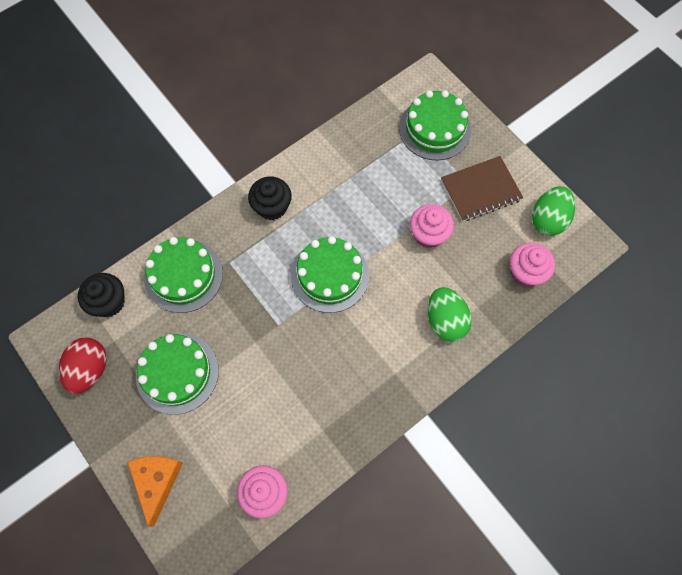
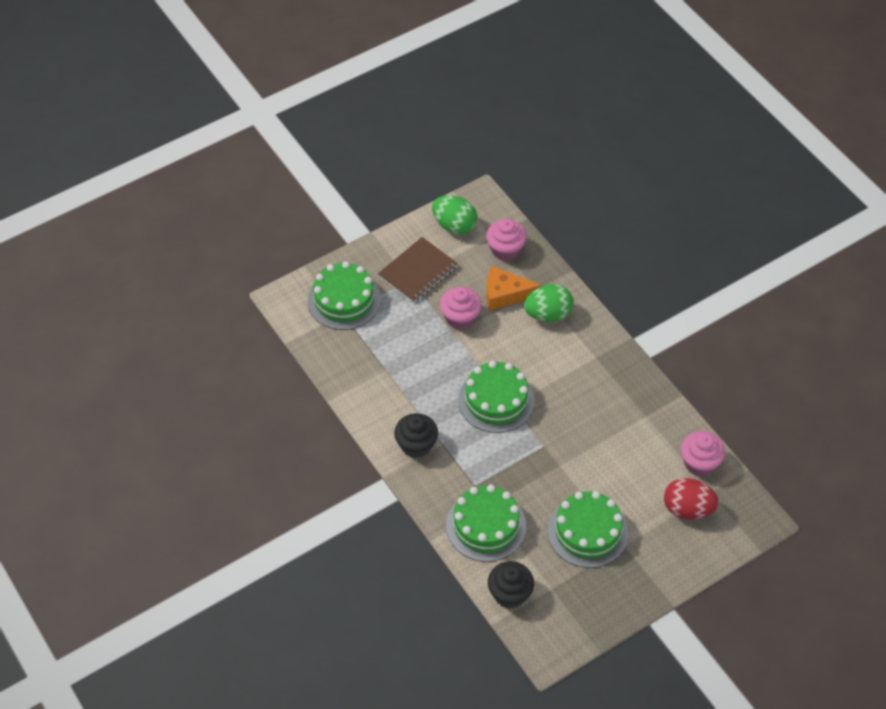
camera: 85 degrees left, 15 degrees down
red egg [59,338,107,394] -> red egg moved to [664,478,719,519]
orange cheese [127,456,183,527] -> orange cheese moved to [486,266,542,310]
brown notebook [441,156,523,222] -> brown notebook turned 60 degrees clockwise [378,237,458,303]

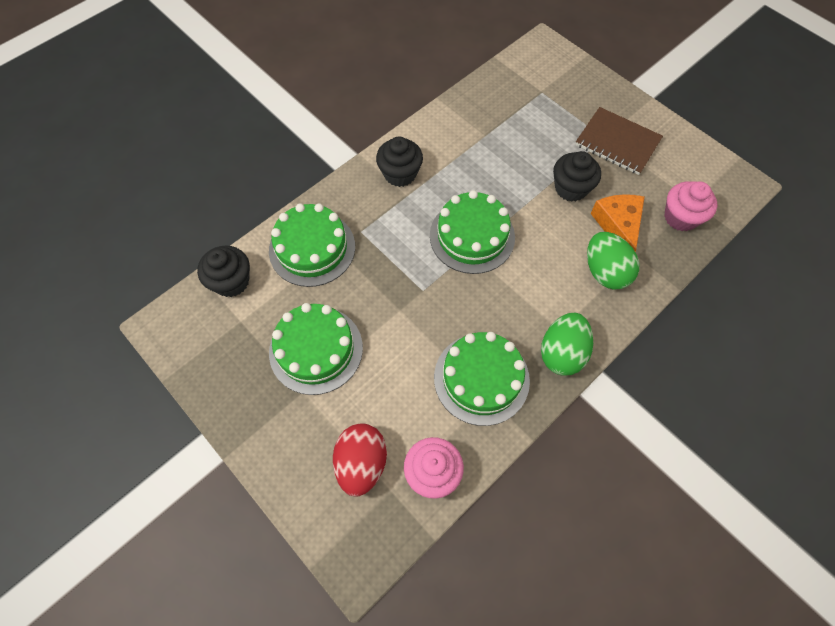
camera: 80 degrees right, 10 degrees up
green cake [308,261,381,330] -> green cake moved to [434,332,530,426]
green egg [432,195,477,235] -> green egg moved to [541,313,593,376]
pink cupcake [440,287,482,329] -> black cupcake [553,151,601,202]

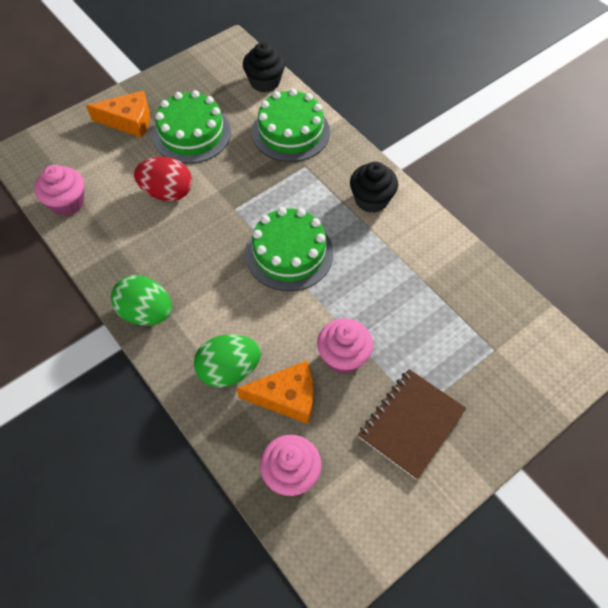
camera: 95 degrees right, 5 degrees down
red egg [333,423,387,496] -> red egg moved to [134,157,192,201]
green cake [434,332,530,426] -> none
black cupcake [553,151,601,202] -> pink cupcake [317,318,373,374]
none -> orange cheese [86,90,150,138]

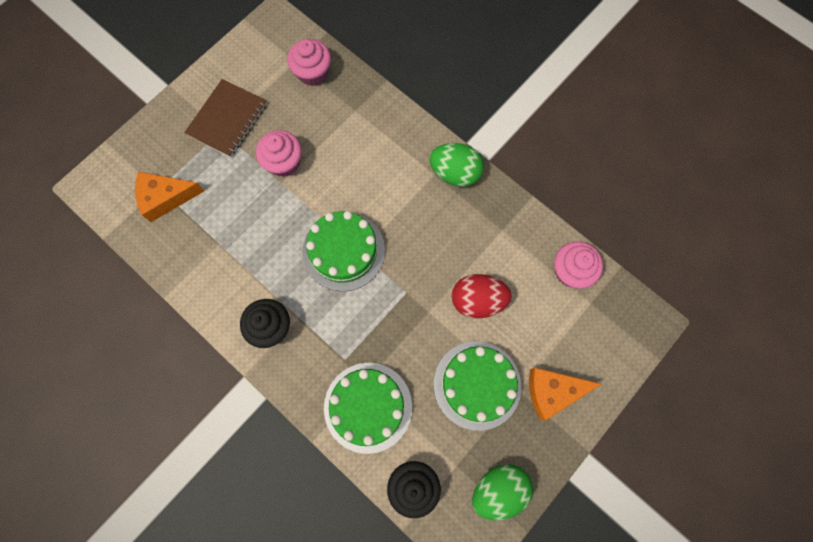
camera: 170 degrees right, 15 degrees up
green egg [194,334,261,388] -> green egg moved to [472,464,533,520]
orange cheese [237,361,314,424] -> orange cheese moved to [135,172,204,222]

